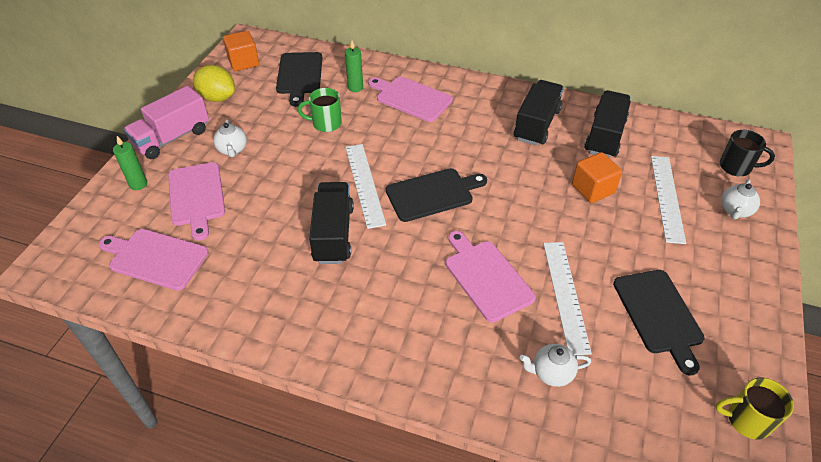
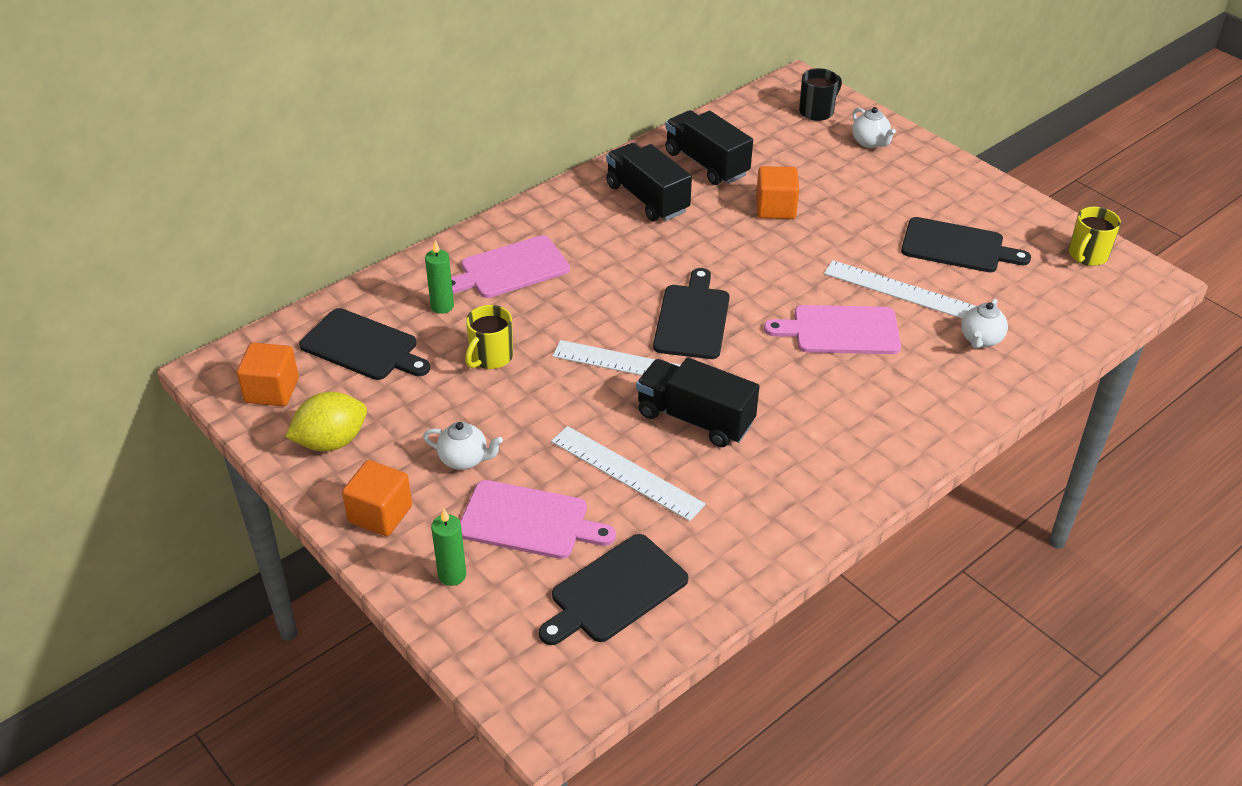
camera: 60 degrees left, 5 degrees down
pink cutting board [99,229,208,291] -> black cutting board [539,534,688,645]
pink truck [123,86,209,159] -> orange cube [342,460,412,536]
green mug [298,88,342,132] -> yellow mug [465,305,513,369]
white ruler [651,156,686,244] -> white ruler moved to [551,426,706,521]

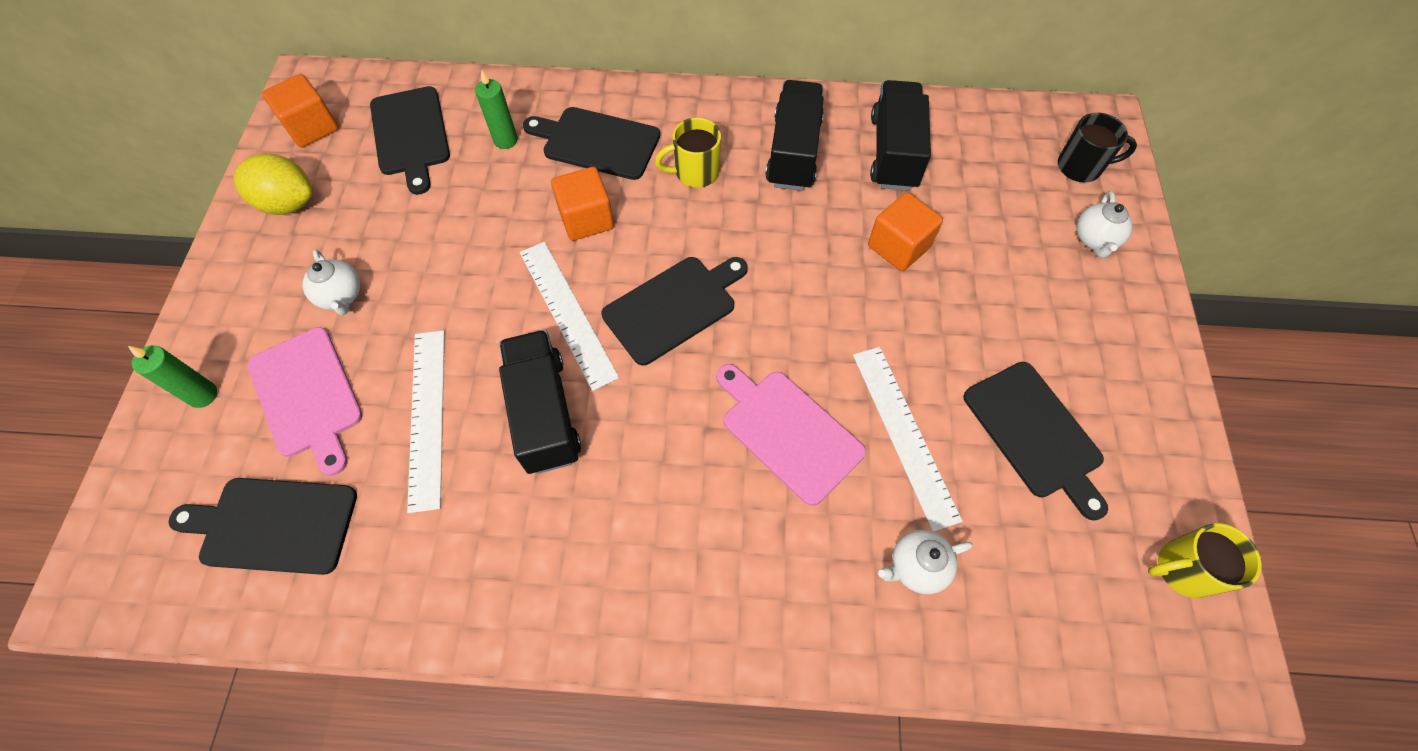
camera: 45 degrees right, 20 degrees up
orange cube [342,460,412,536] -> orange cube moved to [551,167,614,241]
pink cutting board [451,235,570,298] -> black cutting board [523,107,660,180]
yellow mug [465,305,513,369] -> yellow mug moved to [655,118,721,187]

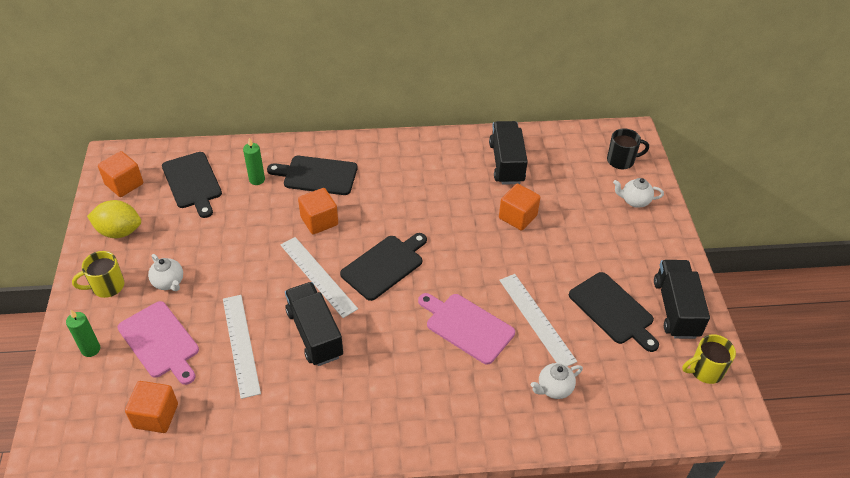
camera: 10 degrees left, 15 degrees down
black cutting board [169,478,357,575] -> orange cube [125,381,178,433]
yellow mug [655,118,721,187] -> yellow mug moved to [72,251,125,298]
black truck [765,80,824,191] -> black truck moved to [654,260,710,339]
white teapot [1076,191,1133,258] -> white teapot turned 90 degrees clockwise [613,178,664,208]

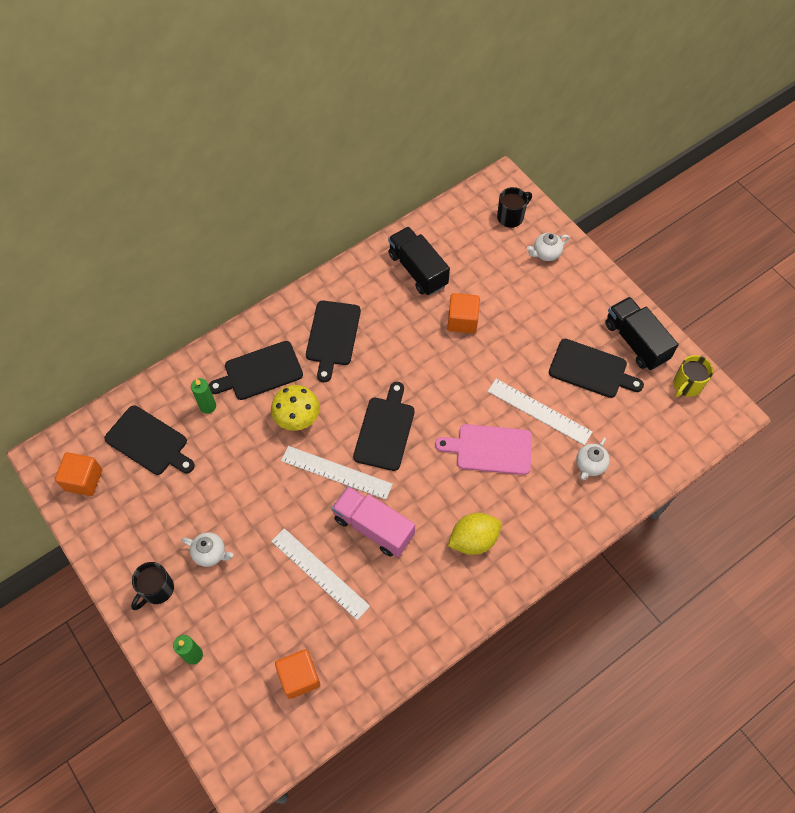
camera: 30 degrees left, 15 degrees up
yellow mug [72,251,125,298] -> black mug [131,562,174,610]
yellow lemon [87,200,141,238] -> yellow lemon moved to [448,513,502,555]
pink cutting board [117,301,199,385] -> none
black truck [285,282,343,366] -> pink truck [332,486,415,557]
orange cube [298,188,338,234] -> yellow mushroom [271,385,320,431]
none -> black cutting board [306,301,361,382]

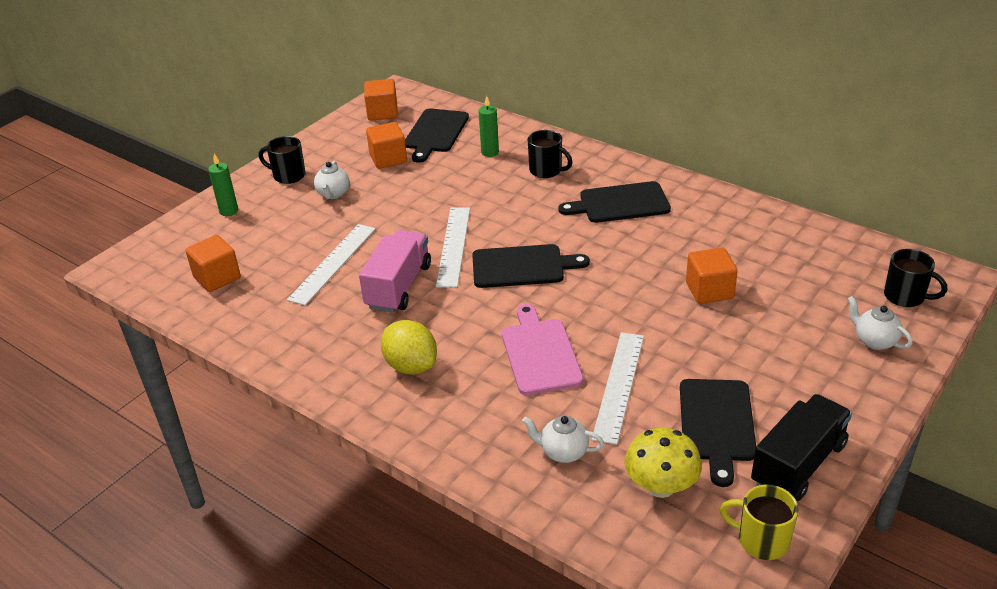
camera: 75 degrees right, 25 degrees down
black cutting board [209,341,303,400] -> black mug [528,130,573,178]
yellow mushroom [271,385,320,431] -> yellow mushroom moved to [624,428,702,498]
black truck [388,227,450,296] -> none
none -> orange cube [366,122,407,169]

